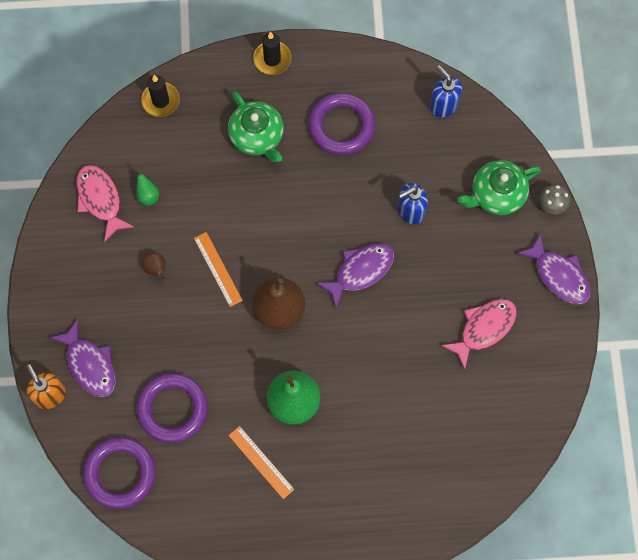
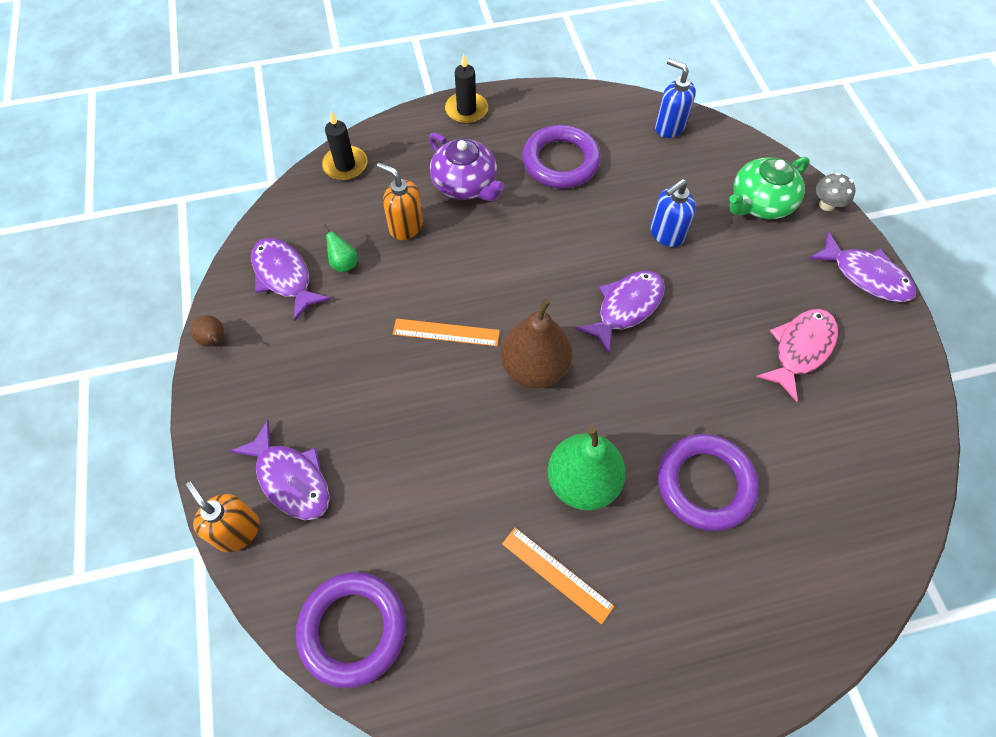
camera: 10 degrees left, 10 degrees down
pink fish [76,165,134,242] -> purple fish [251,238,331,322]
purple ring [136,373,208,443] -> purple ring moved to [658,434,759,531]
brown pear [142,252,166,280] -> brown pear moved to [190,315,224,346]
orange ruler [194,232,243,307] -> orange ruler turned 45 degrees counterclockwise [393,318,500,346]
green teapot [228,92,284,162] -> purple teapot [429,133,505,201]
none -> orange soap dispenser [377,163,423,240]

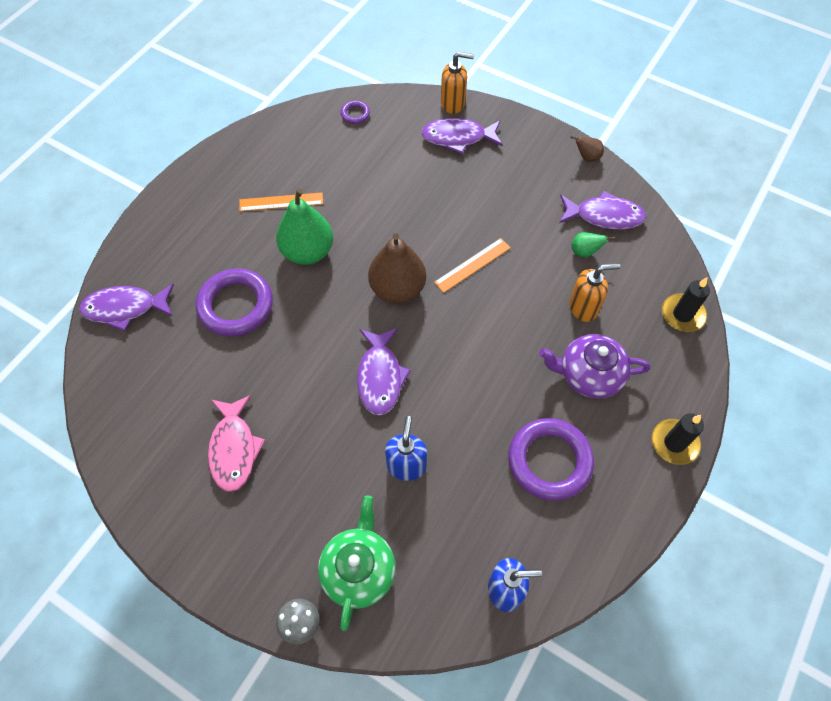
camera: 135 degrees right, 0 degrees up
purple ring [296,572,406,688] -> purple ring [341,101,370,124], size x0.45
purple fish [808,232,916,302] -> purple fish moved to [79,284,174,331]

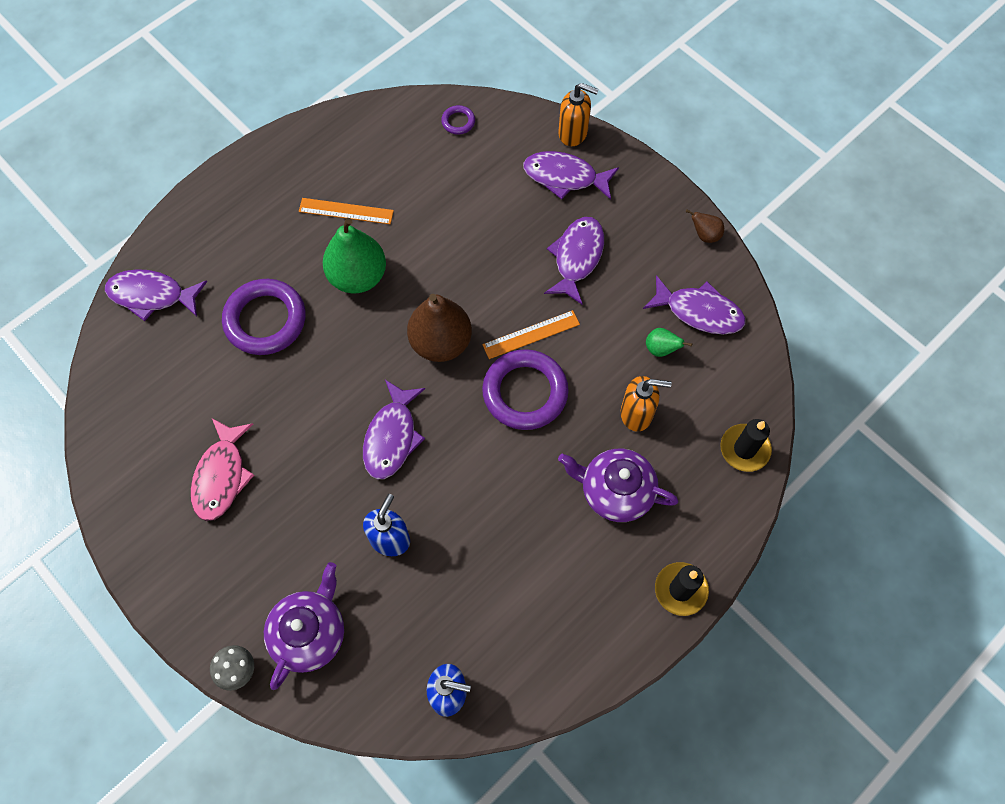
camera: 15 degrees right, 5 degrees up
green teapot [318,495,396,631] -> purple teapot [264,562,344,690]
purple ring [508,418,594,501] -> purple ring moved to [482,349,569,430]
none -> purple fish [544,217,604,305]

